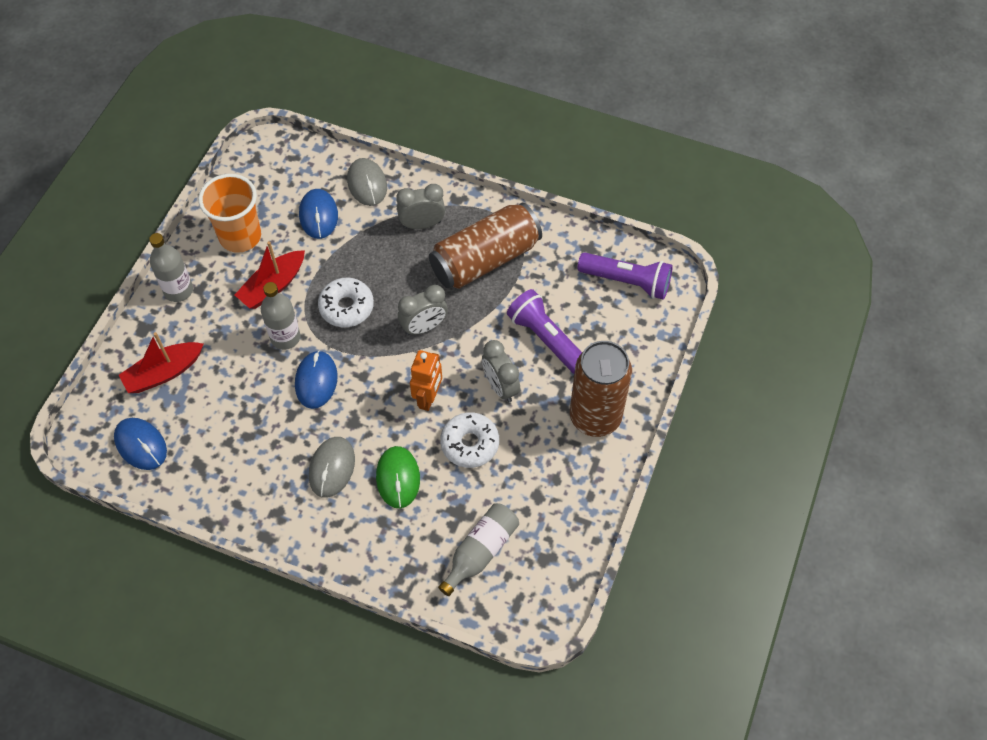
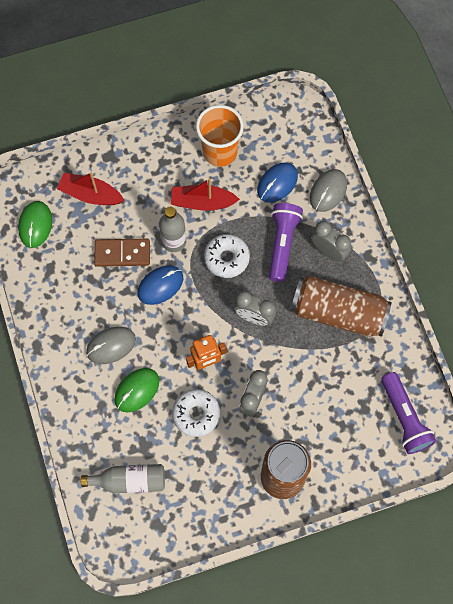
camera: 50 degrees right, 10 degrees up
blue mouse [114,418,167,470] -> green mouse [18,201,52,248]
grey bottle [149,233,193,302] -> none
purple flashlight [507,289,582,374] -> purple flashlight moved to [269,203,303,282]
none -> brown domino [94,239,150,267]

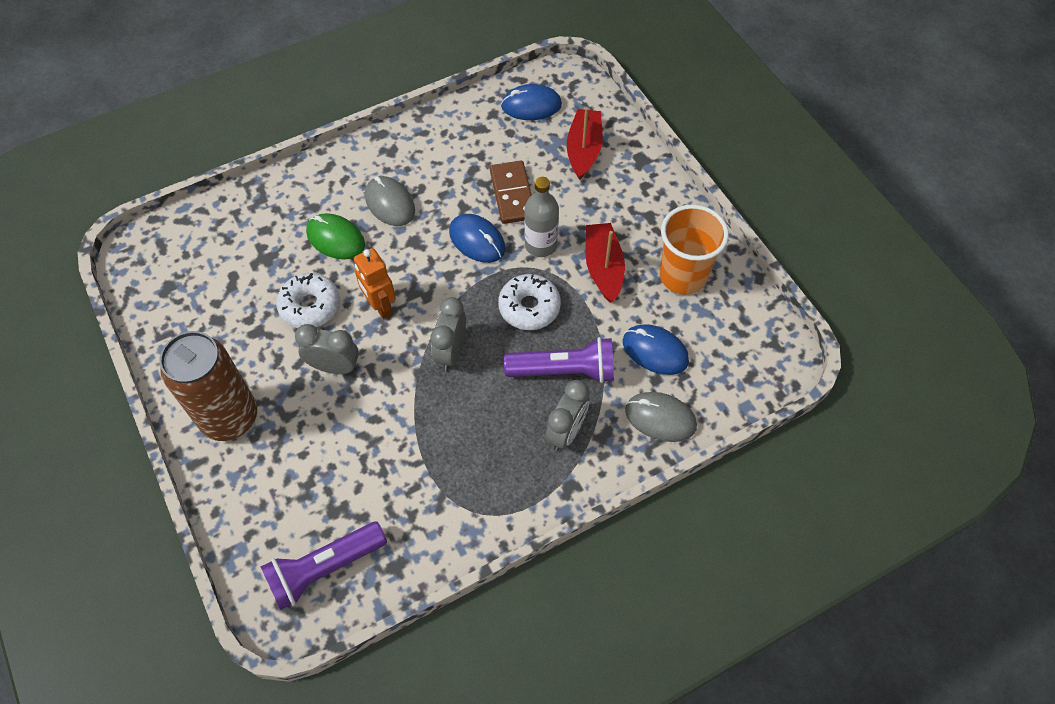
camera: 80 degrees right, 10 degrees down
green mouse [18,201,52,248] -> blue mouse [501,84,562,120]
grey bottle [81,464,165,493] -> none
brown can [291,275,392,337] -> none

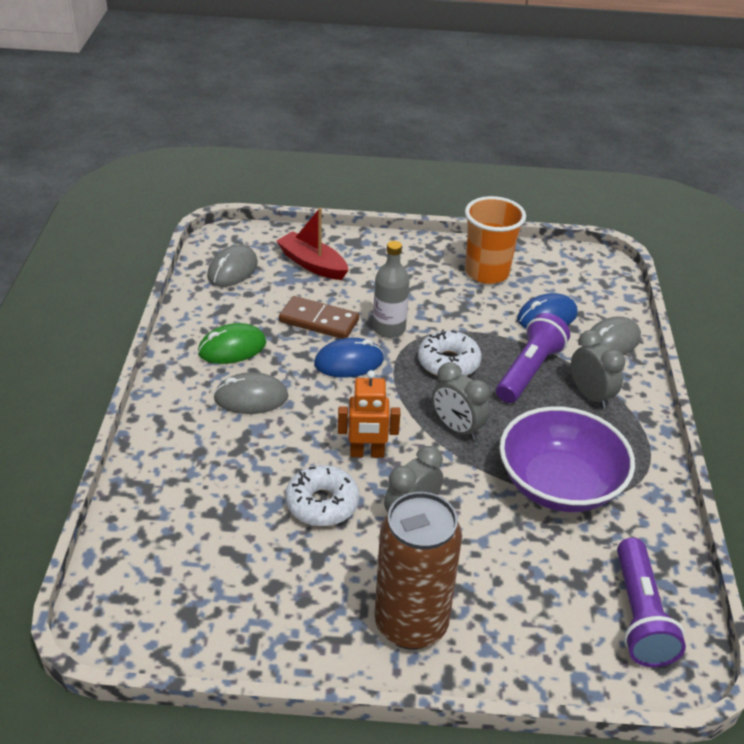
camera: 60 degrees left, 20 degrees down
green mouse [306,213,365,260] -> green mouse moved to [198,323,266,364]
blue mouse [501,84,562,120] -> grey mouse [207,245,258,287]
red boat [585,223,625,303] -> none
none -> purple bowl [499,406,635,512]

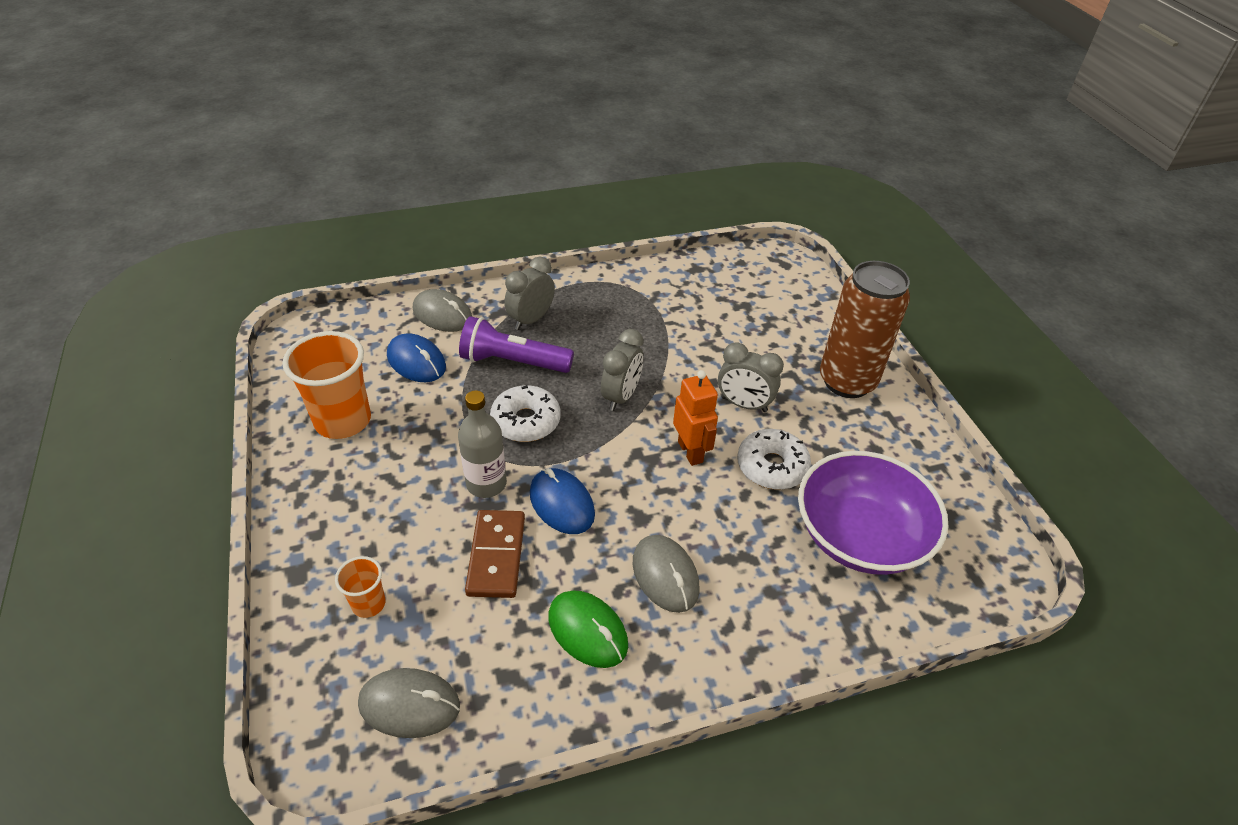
camera: 110 degrees left, 5 degrees up
red boat [276,208,349,280] -> orange cup [335,556,386,618]
purple bowl [499,406,635,512] -> purple bowl moved to [798,451,948,575]
purple flashlight [617,538,686,667] -> none

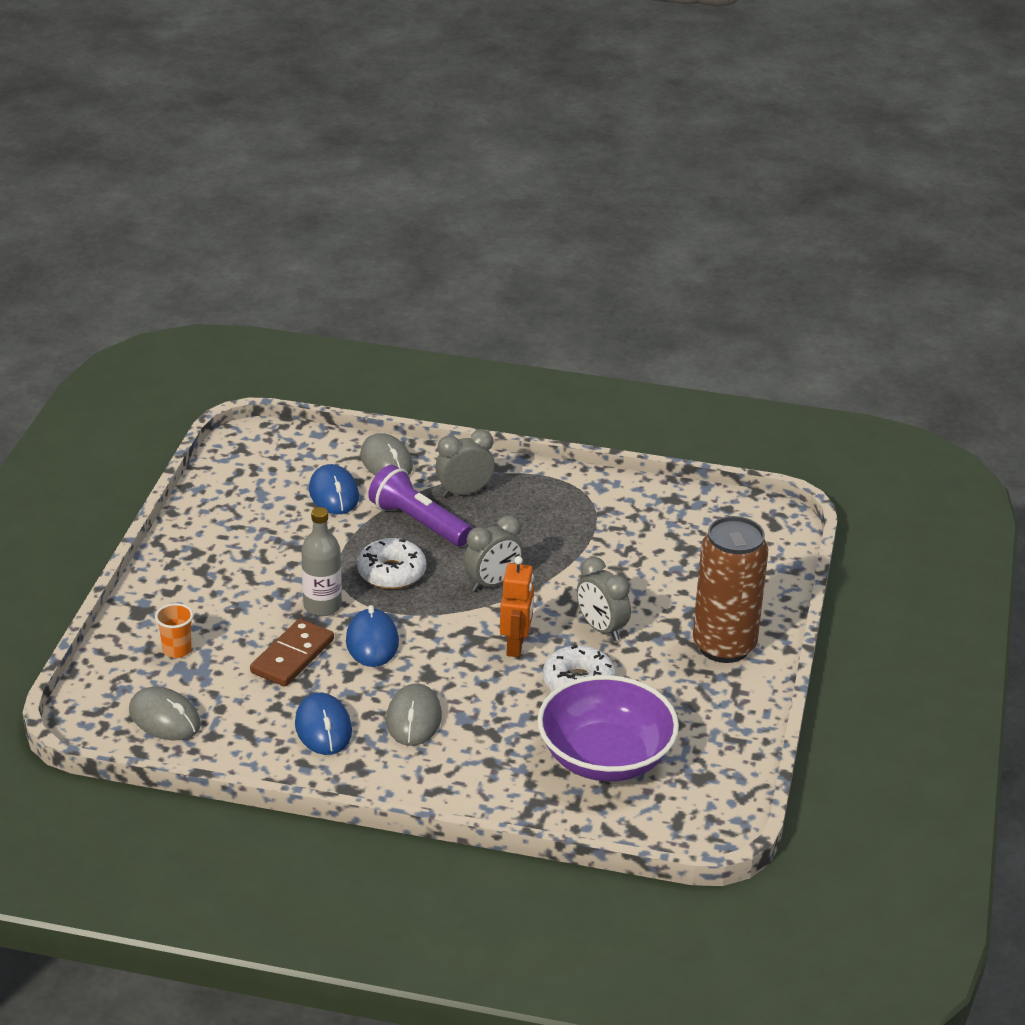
camera: 30 degrees right, 10 degrees down
orange cup [282,331,371,439] -> none
green mouse [548,590,628,668] -> blue mouse [295,693,352,755]

